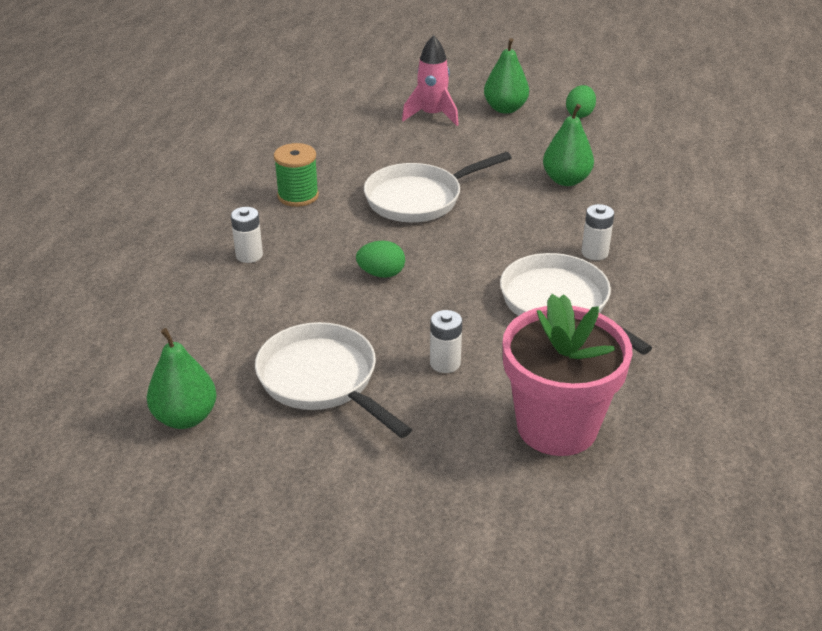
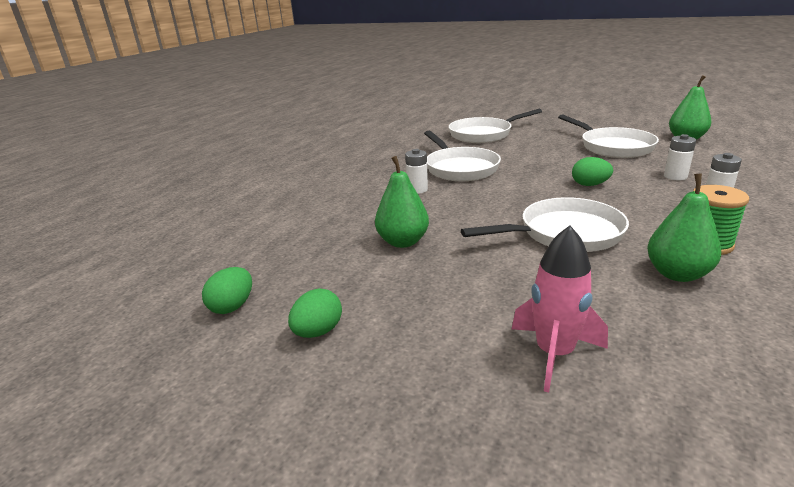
camera: 165 degrees left, 10 degrees down
white battery [430,310,462,373] -> white battery moved to [664,134,696,180]
green pear [484,38,529,114] -> green pear moved to [647,173,721,282]
pink flower pot [503,294,633,456] -> white pan [448,109,542,143]
none -> green egg [202,267,252,314]

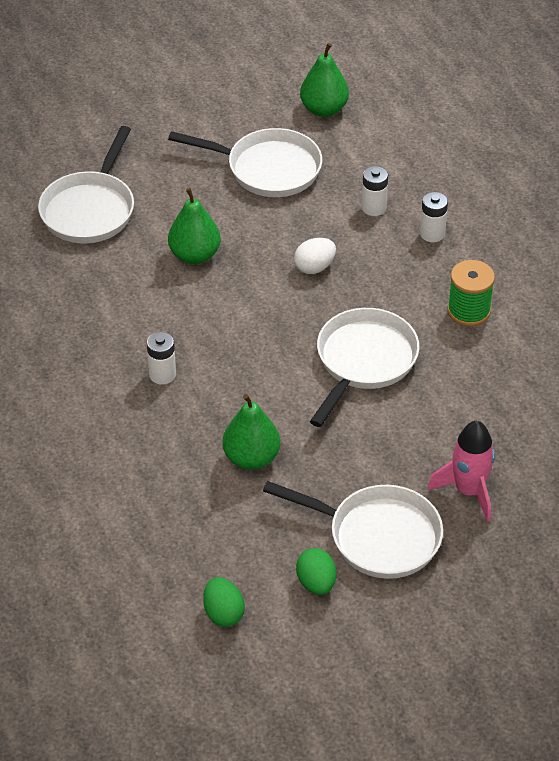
camera: 50 degrees left, 20 degrees up
white pan [424,131,501,181] -> white pan moved to [263,481,443,579]
green egg [572,157,613,186] -> white egg [294,238,336,274]
green pear [647,173,721,282] -> green pear moved to [168,188,221,264]

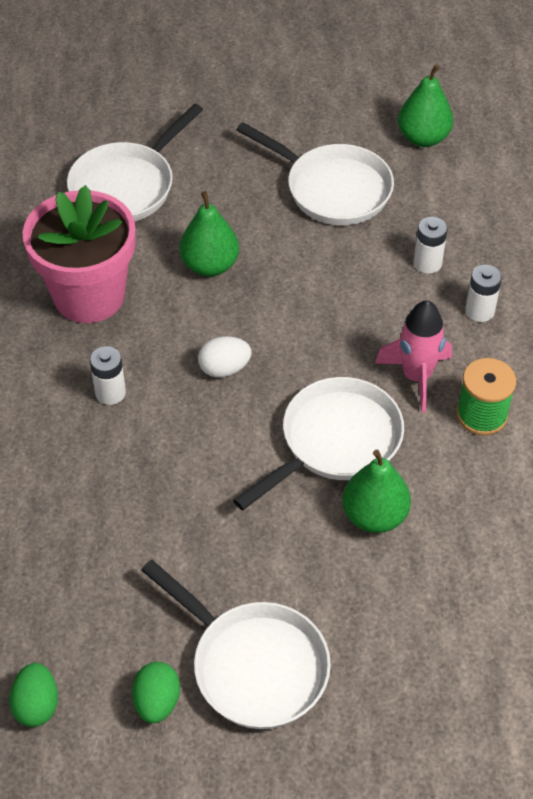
camera: 20 degrees right, 5 degrees up
green pear [222,394,280,470] -> green pear moved to [342,450,411,533]
white egg [294,238,336,274] -> white egg moved to [198,336,252,378]
pink rocket [428,421,495,522] -> pink rocket moved to [375,300,452,413]
none -> pink flower pot [22,185,136,323]

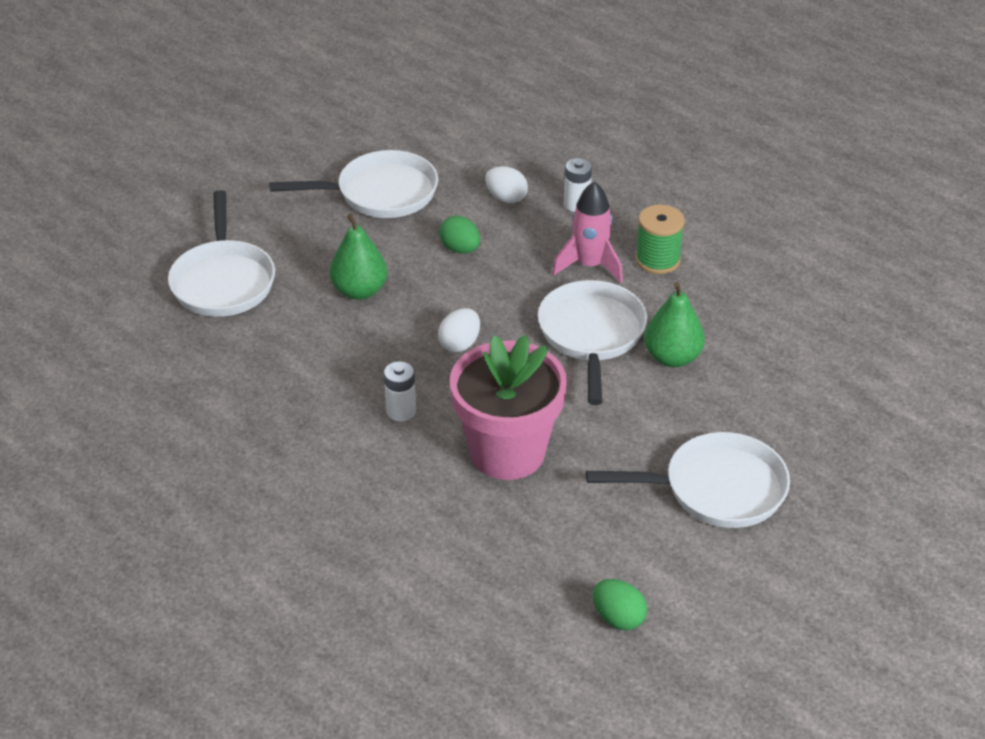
camera: 45 degrees left, 10 degrees down
pink flower pot [22,185,136,323] -> pink flower pot moved to [450,335,567,480]
green egg [132,662,180,723] -> green egg moved to [439,216,480,254]
green pear [398,65,453,147] -> none
white battery [414,217,448,274] -> white egg [485,166,528,203]

